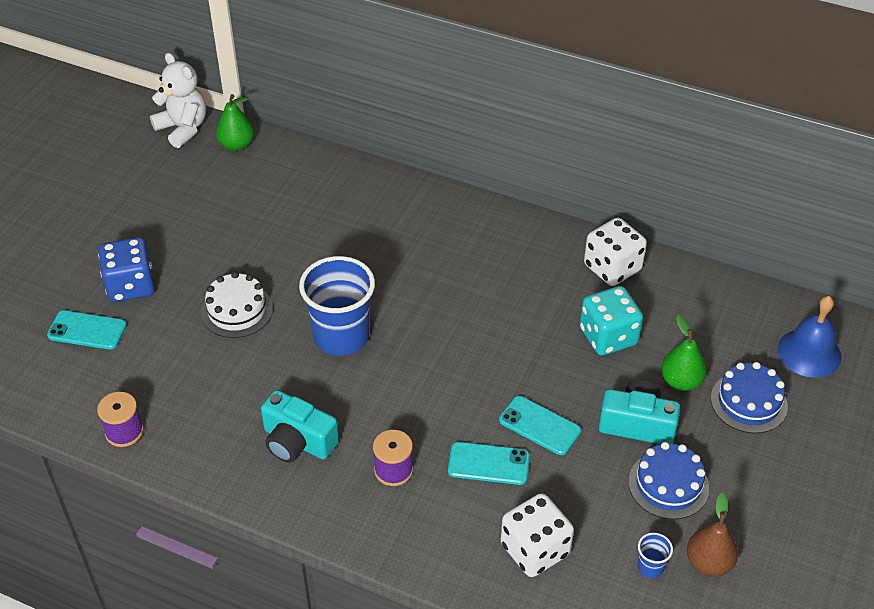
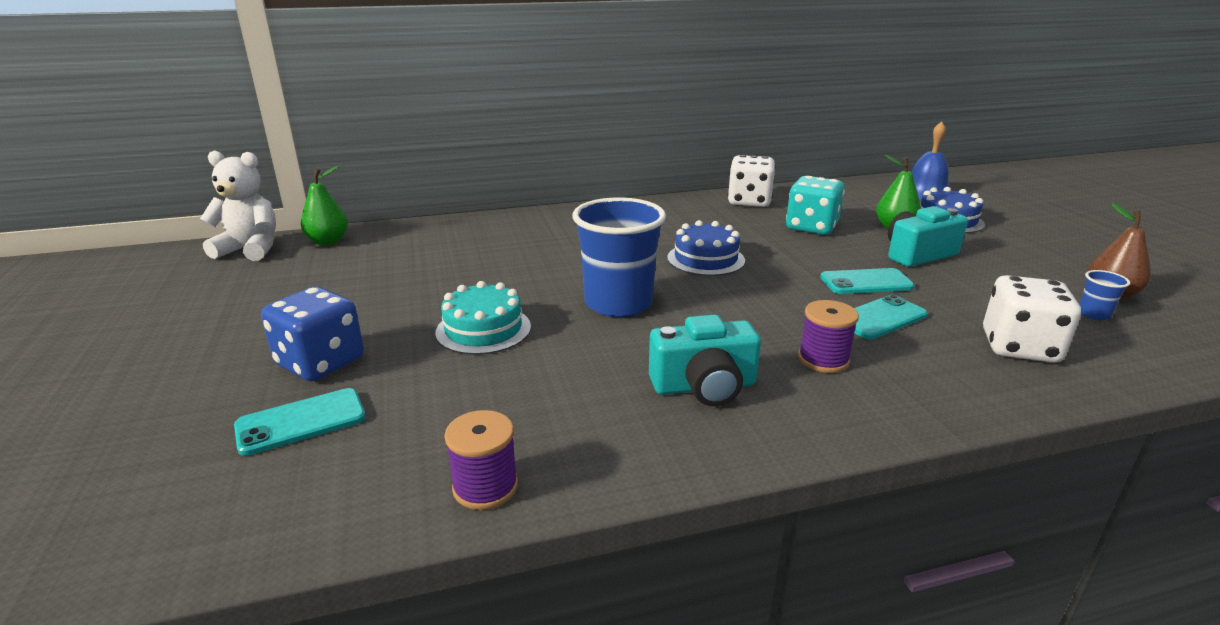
camera: 40 degrees left, 20 degrees down
white cake [201,272,273,338] -> turquoise cake [435,281,531,355]
blue cake [628,442,709,519] -> blue cake moved to [667,220,745,276]

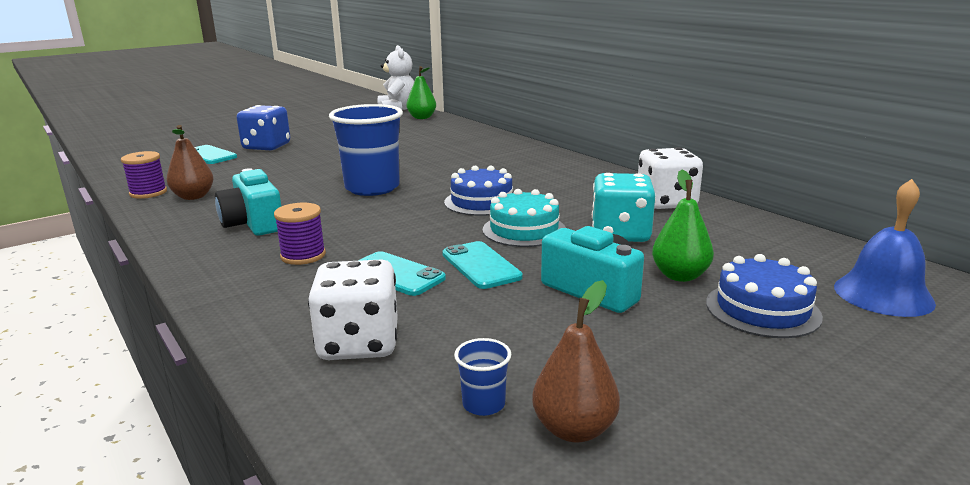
camera: 70 degrees right, 5 degrees down
turquoise cake [435,281,531,355] -> turquoise cake moved to [483,189,566,247]
none -> brown pear [167,125,214,200]

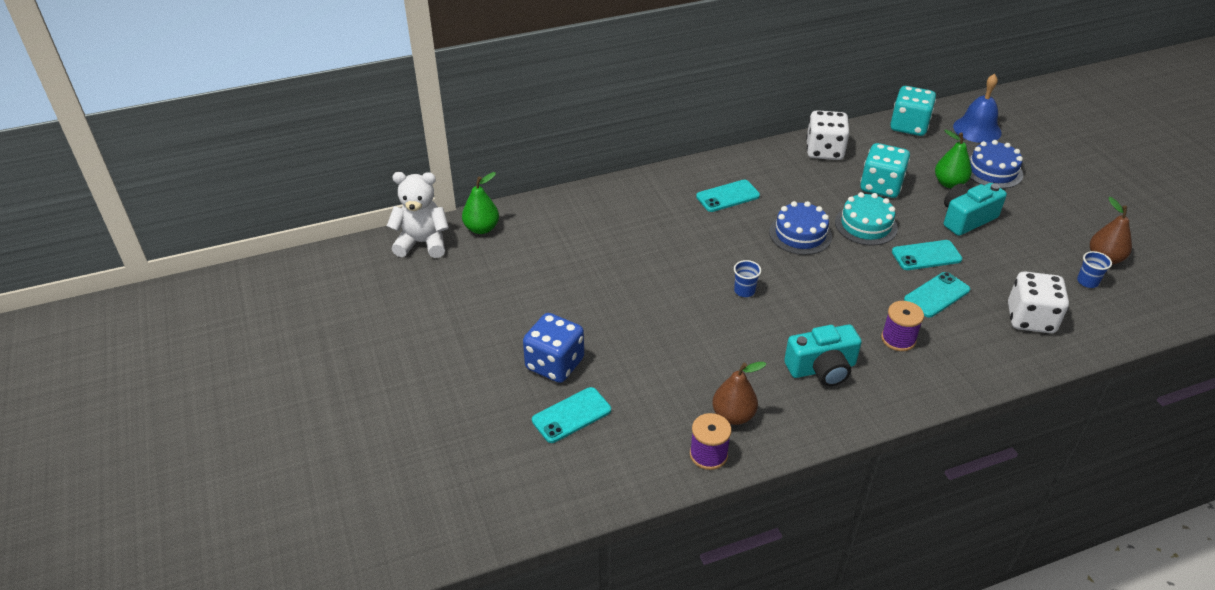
camera: 75 degrees left, 20 degrees up
blue cup [329,104,403,196] -> blue cup [734,260,761,297], size x0.41
none -> turquoise phone [696,180,760,212]
none -> turquoise dice [890,86,936,136]

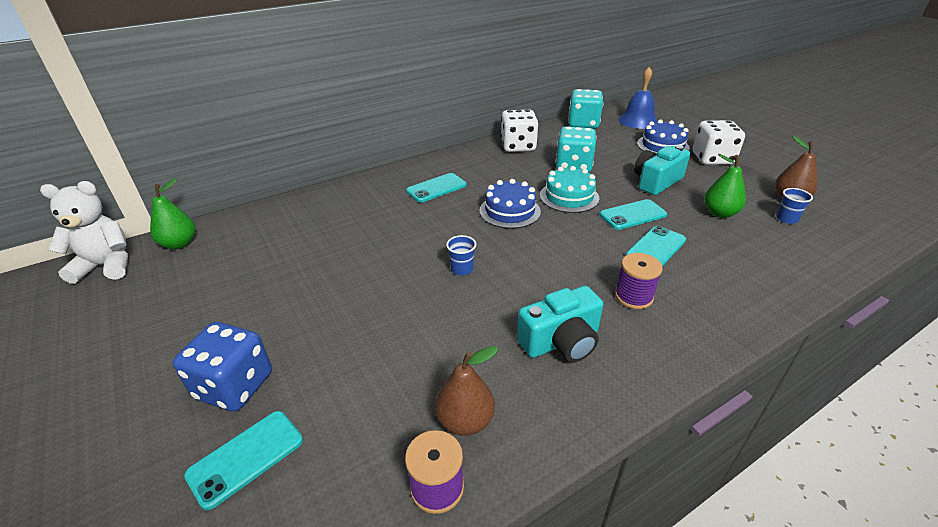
camera: 10 degrees left, 5 degrees down
green pear [935,130,972,188] -> green pear moved to [704,154,746,218]
white dice [1008,271,1069,333] -> white dice moved to [693,120,745,165]

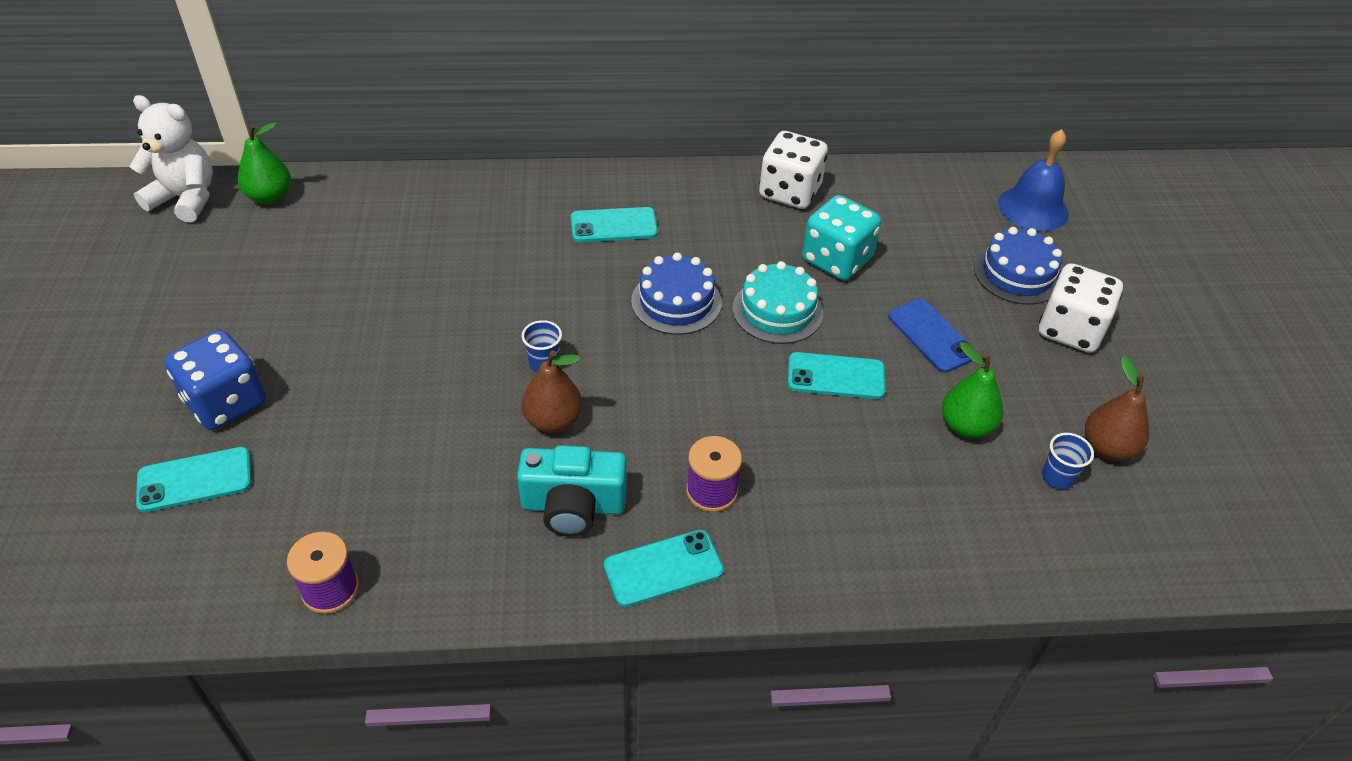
camera: 25 degrees right, 10 degrees up
brown pear [435,346,499,436] -> brown pear moved to [521,351,583,433]
turquoise dice [569,89,603,129] -> none
turquoise phone [626,226,686,266] -> turquoise phone moved to [604,530,724,607]
turquoise camera [634,145,690,195] -> blue phone [888,299,973,373]

